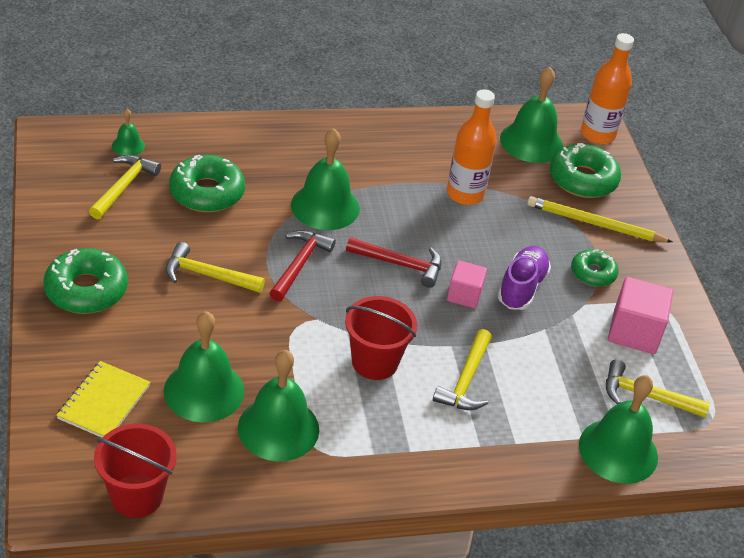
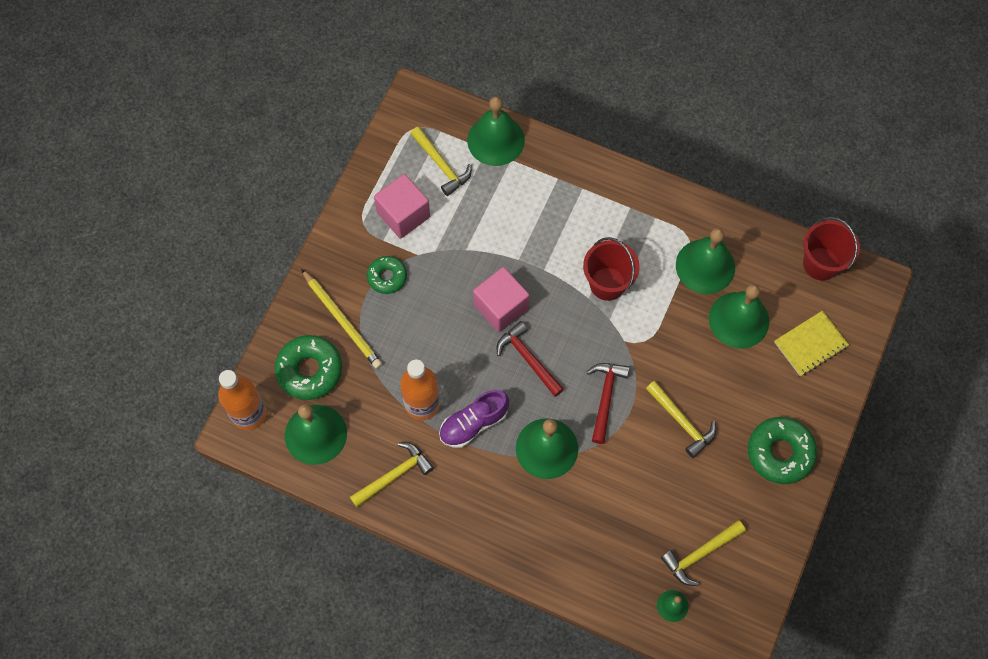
camera: 140 degrees left, 25 degrees up
green donut [169,155,245,212] -> none
red hammer [270,230,336,301] -> red hammer turned 135 degrees clockwise [587,363,630,444]
yellow hammer [433,329,492,410] -> yellow hammer moved to [350,442,434,507]
pink cube [447,260,487,308] -> pink cube [473,267,529,332], size x1.58
purple shoe [498,246,551,310] -> purple shoe moved to [439,390,509,448]

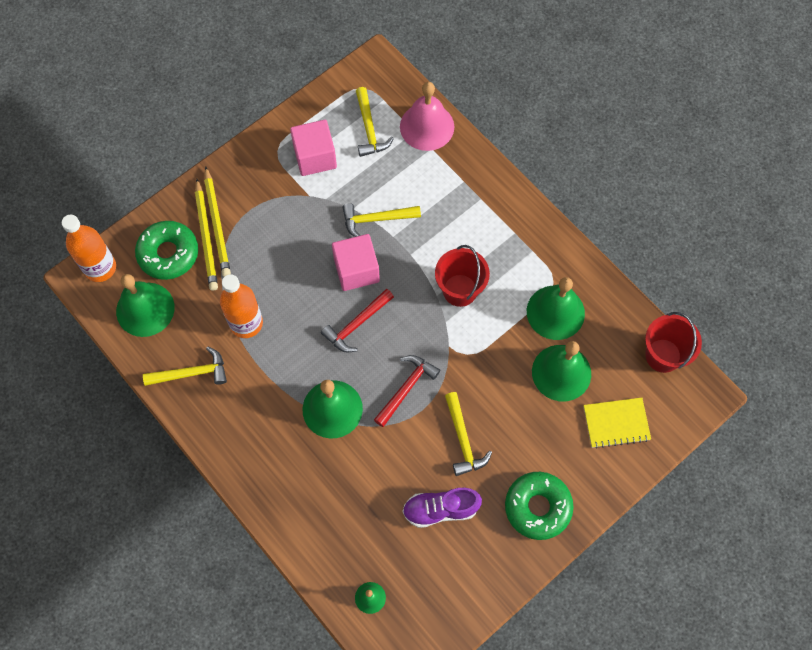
camera: 25 degrees right, 0 degrees up
green donut [367,256,407,294] -> none
purple shoe [439,390,509,448] -> purple shoe moved to [403,488,482,528]
green bell [467,96,525,166] -> pink bell [400,82,454,151]
red hammer [497,321,564,397] -> red hammer turned 120 degrees counterclockwise [321,289,394,352]
yellow hammer [661,520,746,586] -> yellow hammer moved to [342,203,421,237]
none -> yellow pencil [195,179,218,291]

